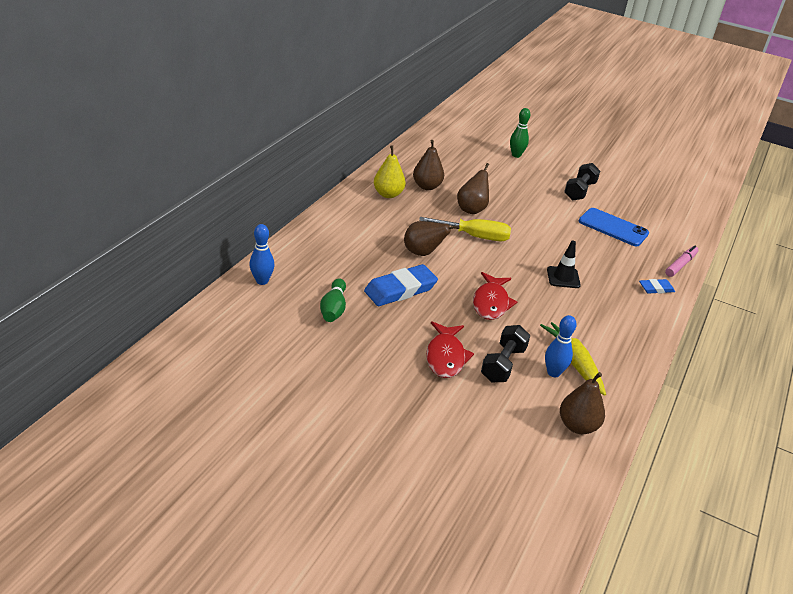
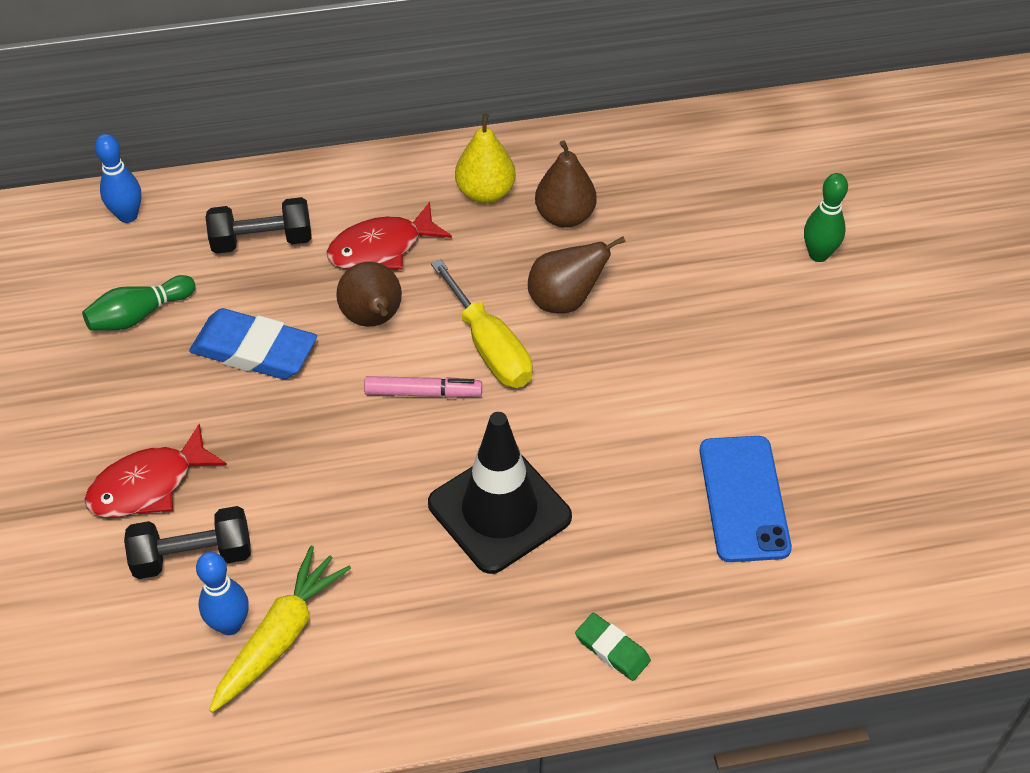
camera: 55 degrees right, 15 degrees up
red fish [473,272,517,320] -> red fish moved to [327,202,452,269]
black traffic cone [547,241,581,288] -> black traffic cone [428,412,572,574], size x1.82
brown pear [560,372,605,434] -> none
black dumbbell [564,163,600,201] -> black dumbbell moved to [206,197,312,254]
blue eraser [639,279,675,294] -> green eraser [575,613,651,681]
pink marker [665,245,698,277] -> pink marker moved to [364,376,482,398]

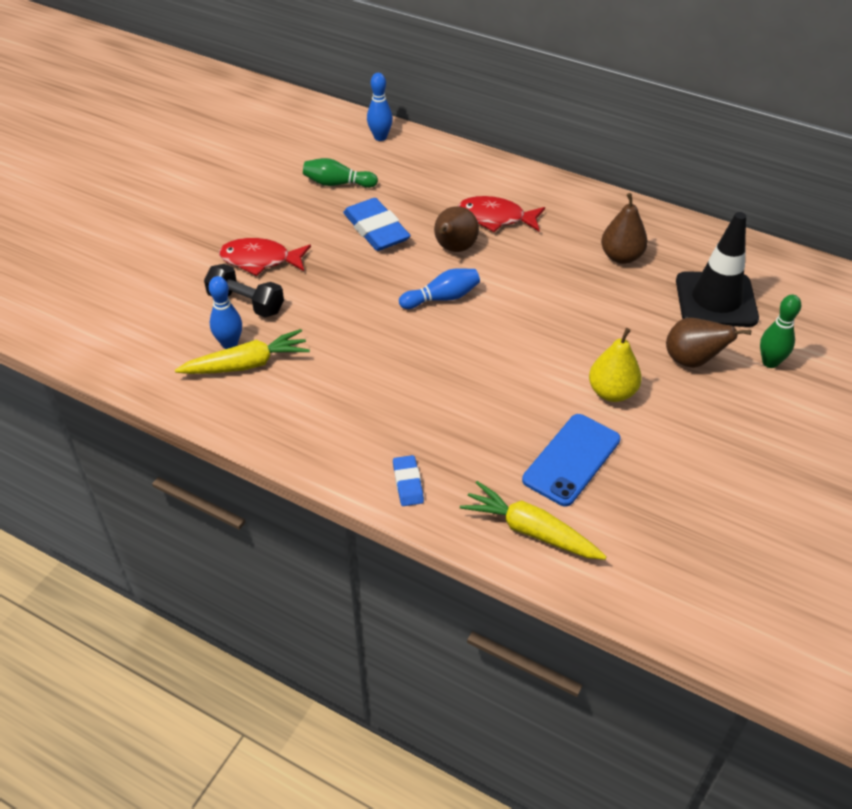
camera: 40 degrees right, 5 degrees down
black dumbbell [206,197,312,254] -> none
pink marker [364,376,482,398] -> blue bowling pin [399,268,480,309]
black traffic cone [428,412,572,574] -> black traffic cone moved to [676,212,759,327]
yellow screwdriver [431,259,533,388] -> none
yellow pear [455,113,516,203] -> yellow pear moved to [589,328,642,402]
brown pear [528,236,626,313] -> brown pear moved to [666,318,751,368]
green eraser [575,613,651,681] -> blue eraser [393,455,424,506]
none -> yellow carrot [460,481,607,560]

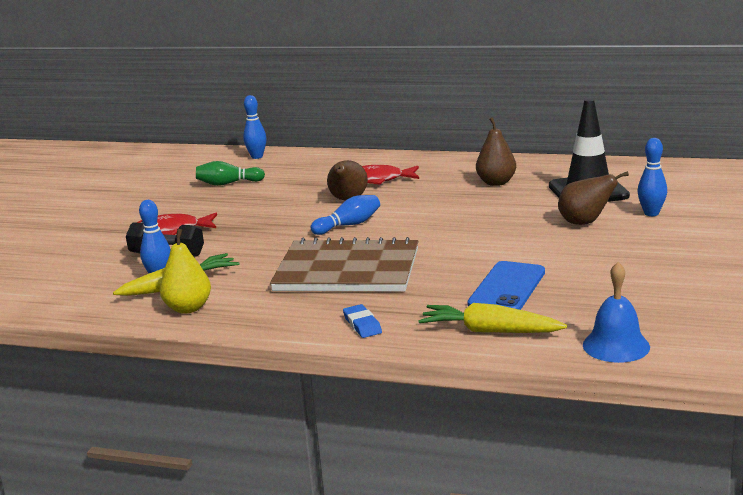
camera: 10 degrees left, 25 degrees down
blue eraser [343,198,411,251] -> none
yellow pear [589,328,642,402] -> yellow pear moved to [160,229,211,314]
green bowling pin [760,295,801,368] -> blue bowling pin [638,138,667,216]
none -> brown notebook [270,237,418,292]
none -> blue bell [583,262,650,363]

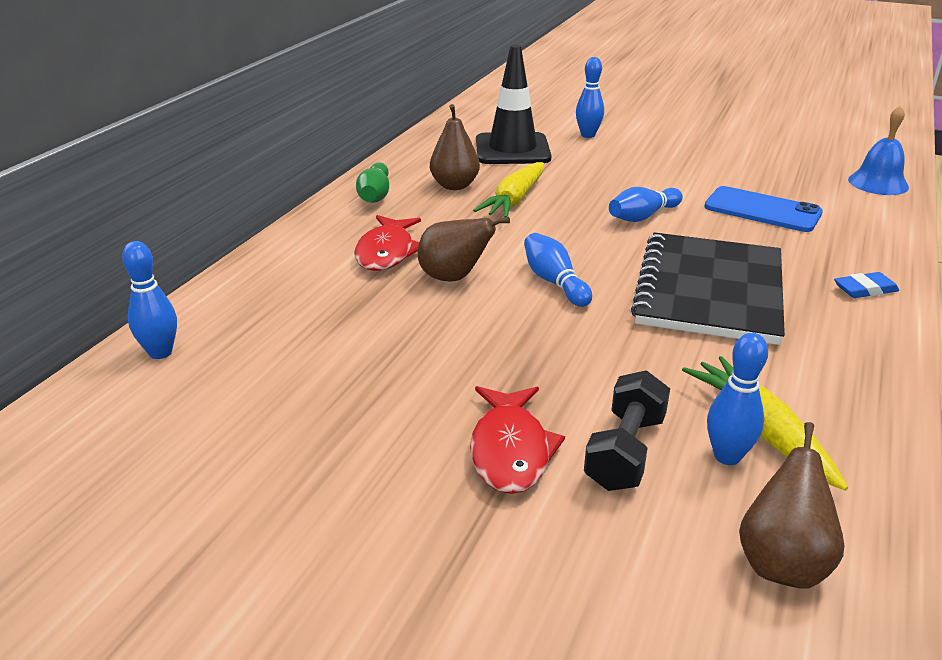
camera: 85 degrees left, 10 degrees up
yellow pear [160,229,211,314] -> none
green bowling pin [196,161,265,186] -> green bowling pin moved to [356,162,389,203]
brown notebook [270,237,418,292] -> black notebook [631,232,785,345]
yellow carrot [418,303,567,333] -> yellow carrot moved to [473,162,544,218]
brown pear [558,171,629,225] -> brown pear moved to [739,422,844,589]
none -> blue bowling pin [609,187,683,222]

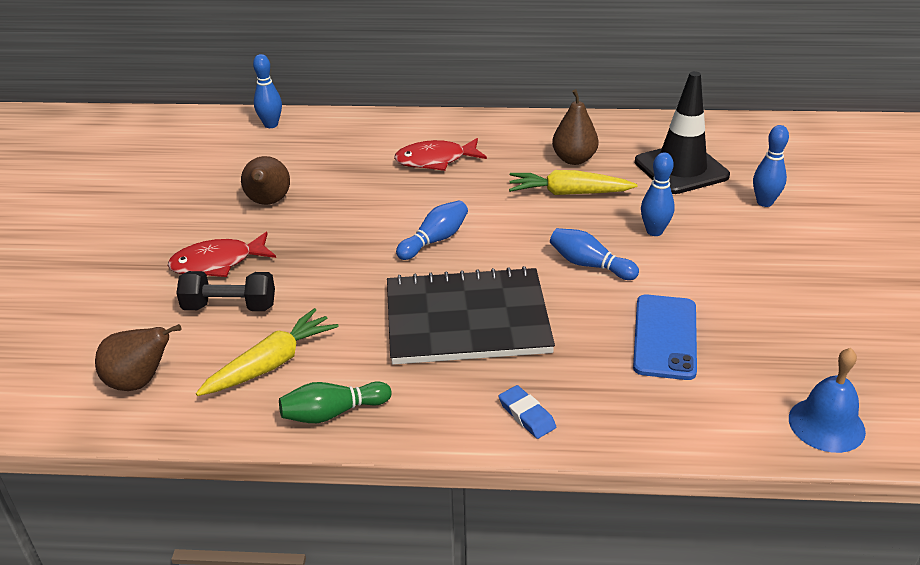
camera: 70 degrees right, 5 degrees up
green bowling pin [356,162,389,203] -> green bowling pin moved to [279,381,392,423]
brown pear [418,217,510,282] -> brown pear moved to [241,156,290,205]
blue bowling pin [707,333,768,465] -> blue bowling pin moved to [641,152,675,236]

